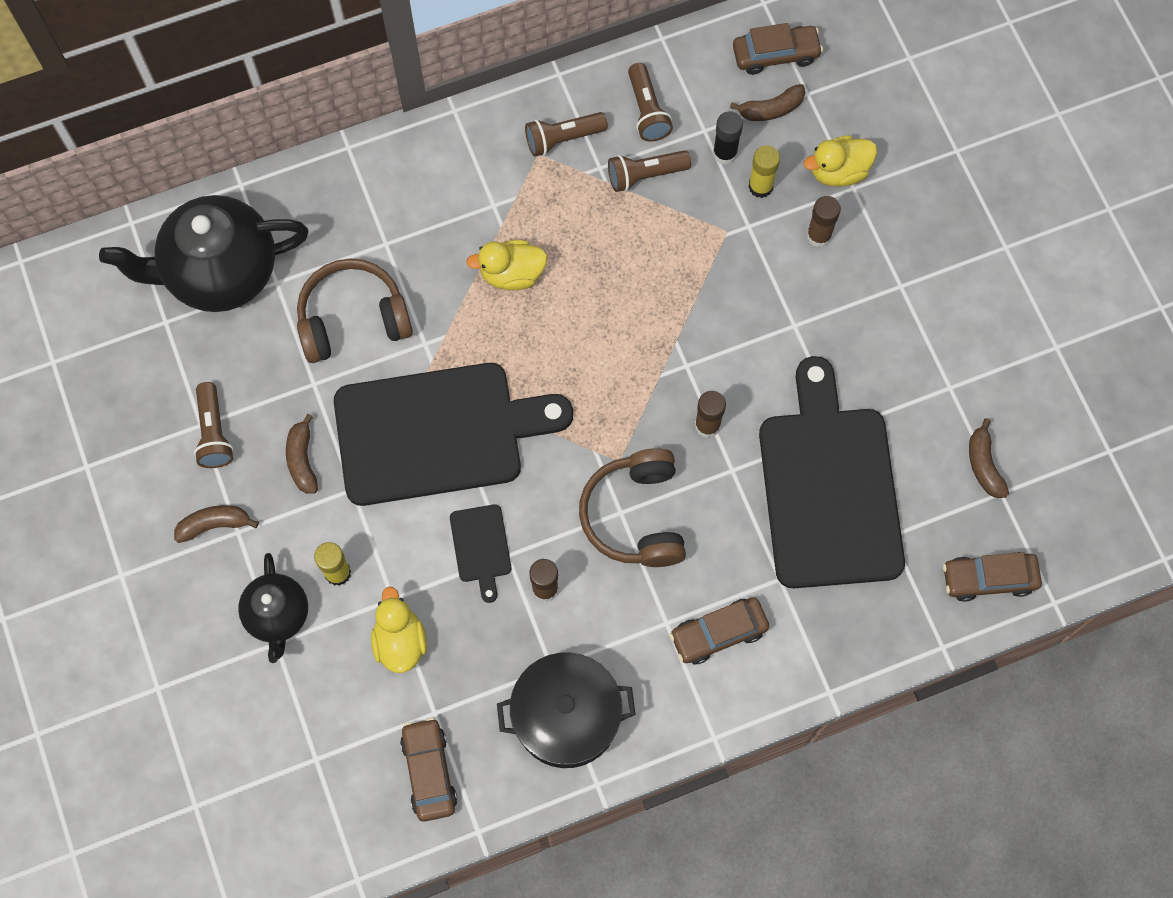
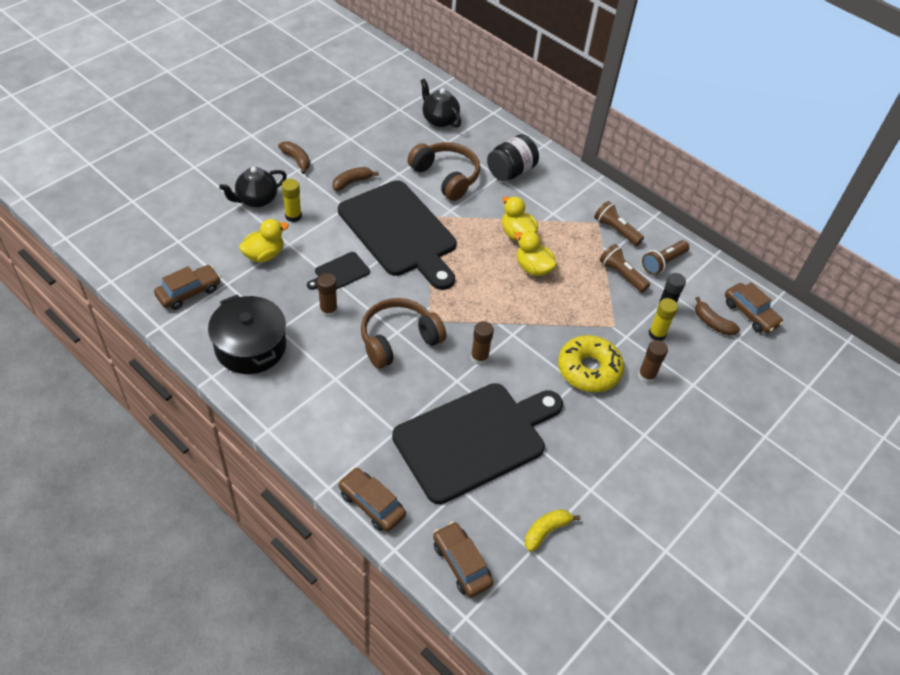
camera: 60 degrees right, 20 degrees down
black teapot [99,195,309,312] -> black teapot [420,79,461,128], size x0.55
brown flashlight [194,382,234,468] -> none
brown car [670,598,769,664] -> brown car moved to [338,468,406,532]
yellow duck [804,135,877,186] -> yellow duck moved to [515,231,557,276]
brown banana [969,418,1009,498] -> yellow banana [525,509,580,552]
none -> black jar [487,134,539,181]
none -> yellow donut [558,335,624,392]

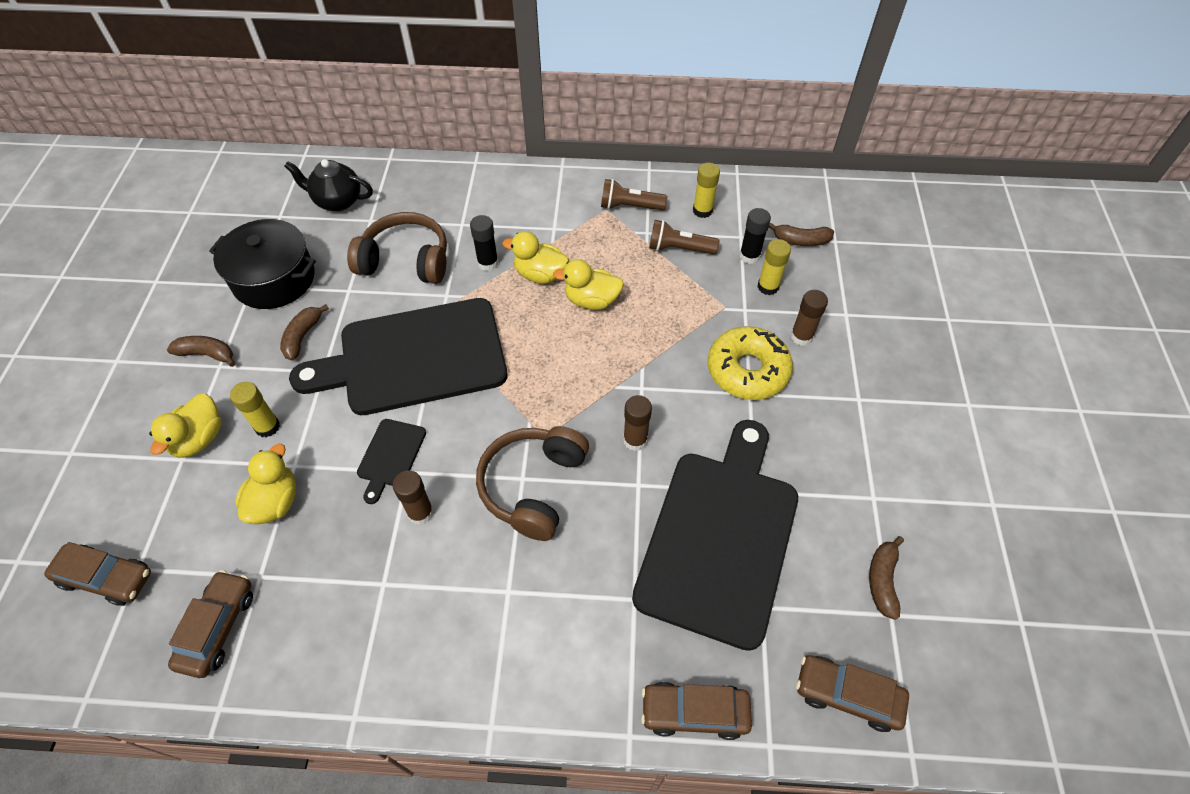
camera: 35 degrees left, 5 degrees up
black pot [208,295,286,374] -> black pot moved to [209,219,316,309]
black teapot [219,167,287,208] -> yellow duck [149,394,222,458]
black cutting board [338,180,456,290] -> black cutting board turned 150 degrees clockwise [289,298,508,415]
black jar [487,134,539,181] -> none
yellow banana [525,509,580,552] -> brown banana [869,536,904,620]
brown flashlight [642,240,689,275] -> yellow glue stick [693,163,720,218]
brown car [725,282,783,333] -> brown car moved to [44,542,151,606]
none -> black glue stick [470,215,499,271]

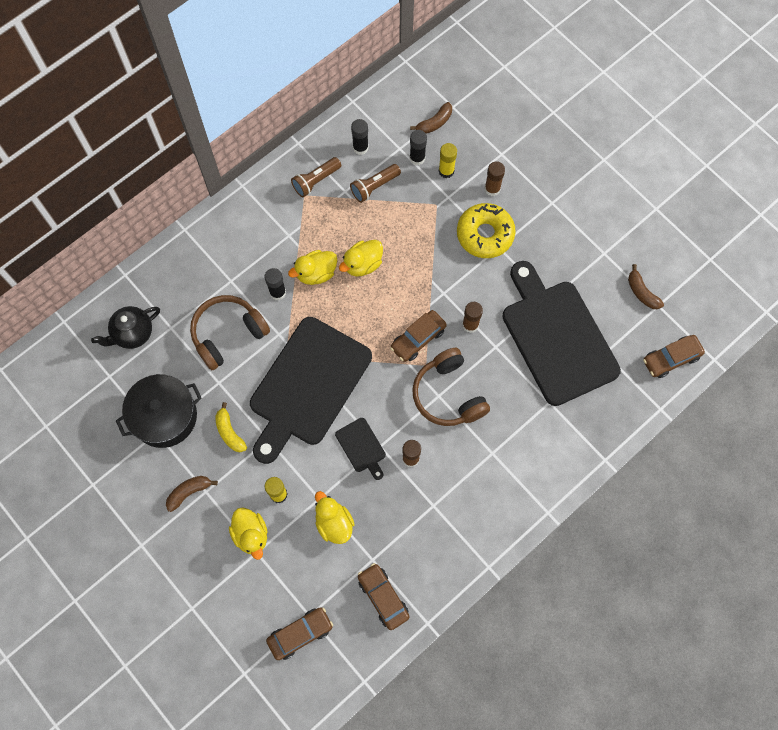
camera: 45 degrees left, 15 degrees up
brown banana [280,304,329,360] -> yellow banana [215,402,247,452]
brown car [641,682,752,740] -> brown car moved to [390,310,447,362]
yellow glue stick [693,163,720,218] -> black glue stick [351,119,368,155]

